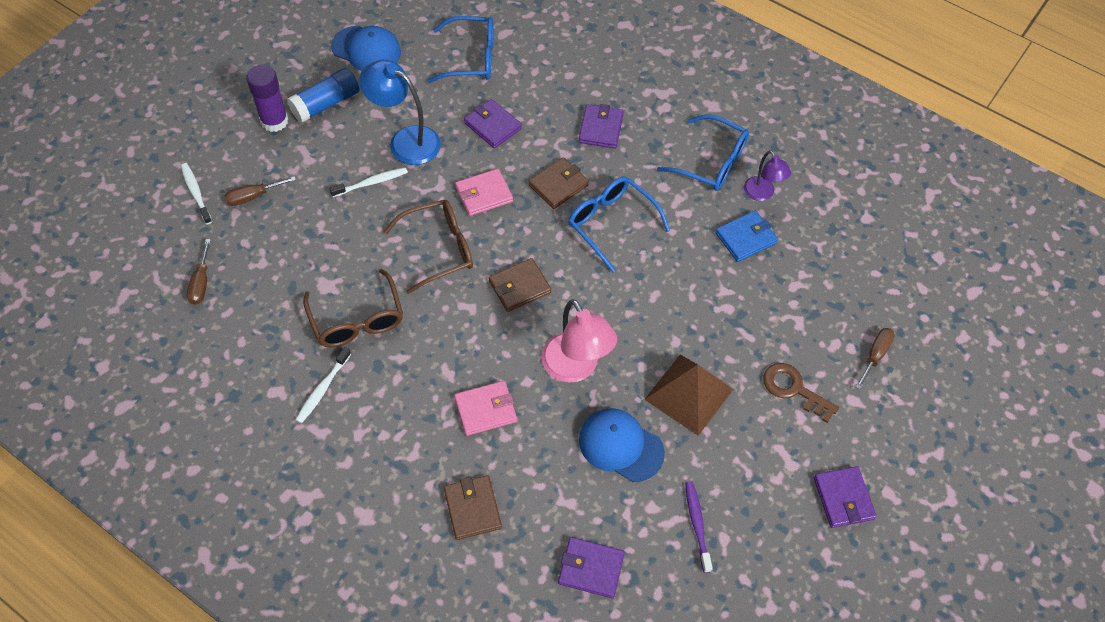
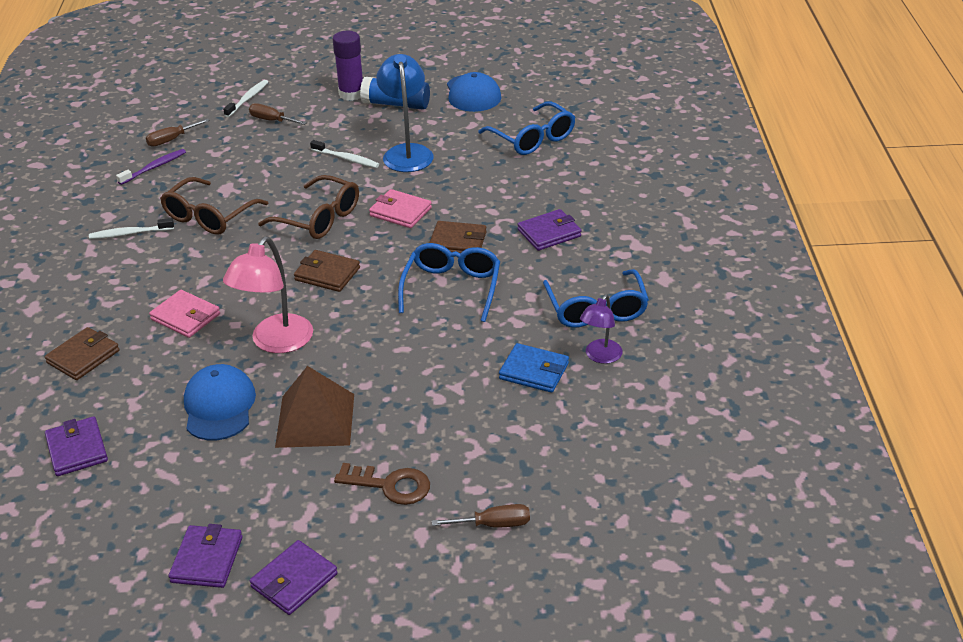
camera: 55 degrees right, 20 degrees down
purple wallet [464,99,522,148] -> purple wallet moved to [168,524,243,588]
purple toothbrush [685,482,713,573] -> purple toothbrush moved to [116,149,186,185]
brown key [763,363,839,423] -> brown key turned 105 degrees clockwise [334,463,430,505]

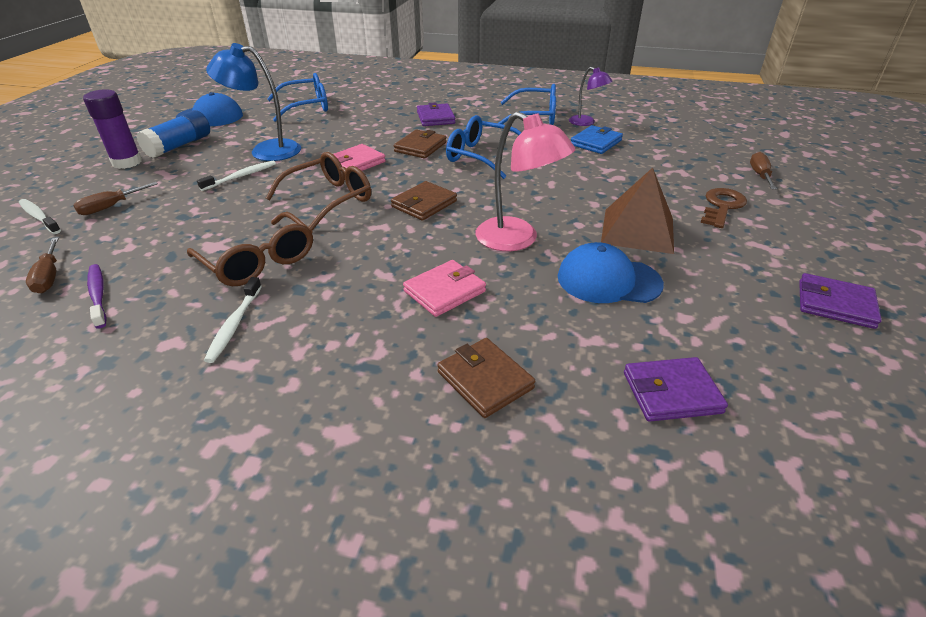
camera: 75 degrees left, 0 degrees up
purple wallet [250,540,338,615] -> none

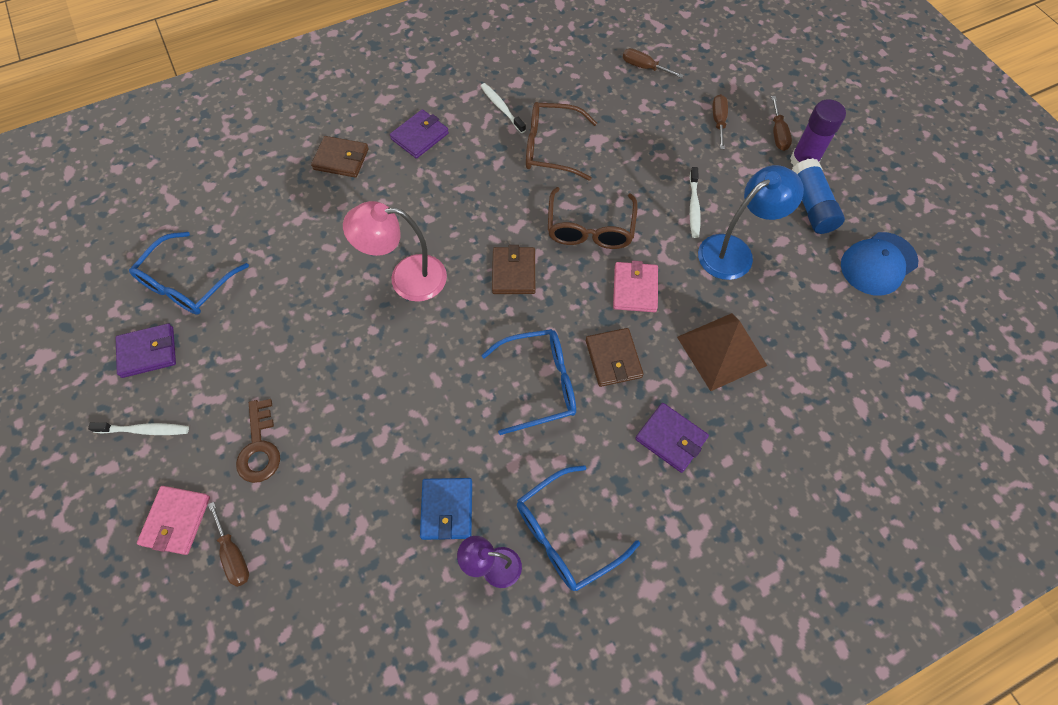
camera: 140 degrees right, 25 degrees up
white toothbrush [19,199,61,234] -> white toothbrush moved to [88,422,189,435]
purple toothbrush [87,264,107,328] -> none
blue glasses [267,73,328,122] -> blue glasses moved to [129,232,249,314]
pink wallet [403,260,486,317] -> pink wallet moved to [137,486,210,555]
blue cap [558,242,664,303] -> none
brown pyramid [601,168,674,254] -> brown pyramid moved to [677,313,767,391]
purple wallet [624,357,728,422] -> purple wallet moved to [390,109,449,159]
none -> brown screwdriver [771,96,792,151]

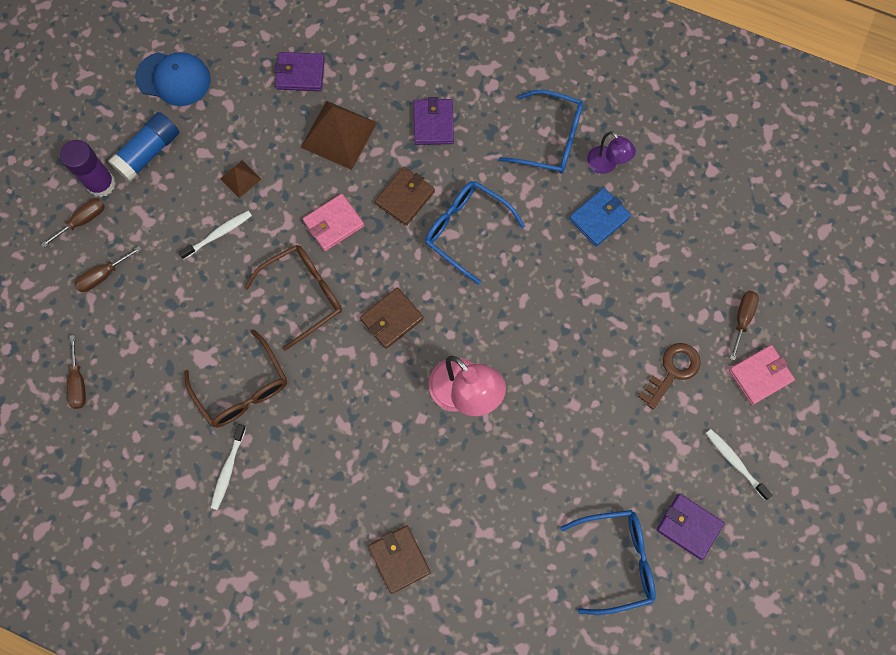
camera: 130 degrees left, 10 degrees up
purple wallet [390,109,449,159] -> purple wallet moved to [275,52,325,91]
blue lamp [698,165,804,280] -> brown pyramid [220,160,261,198]

